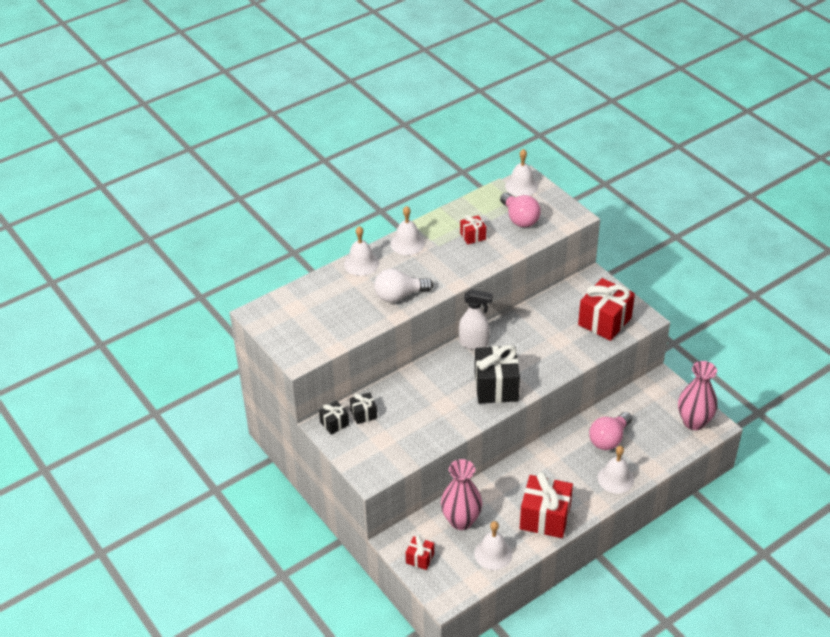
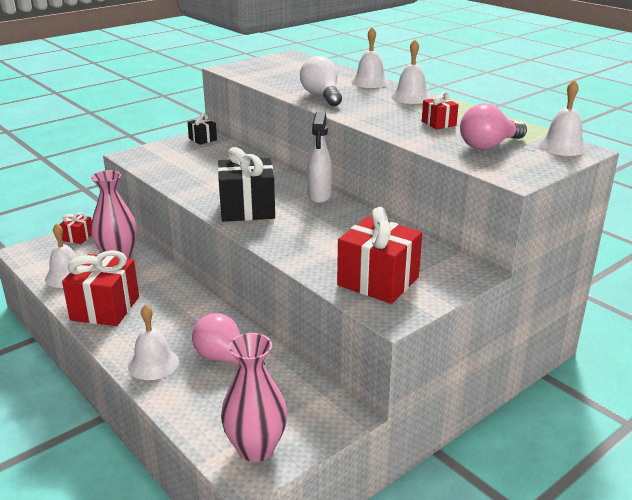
camera: 85 degrees right, 15 degrees down
black gift [350,392,377,424] -> none

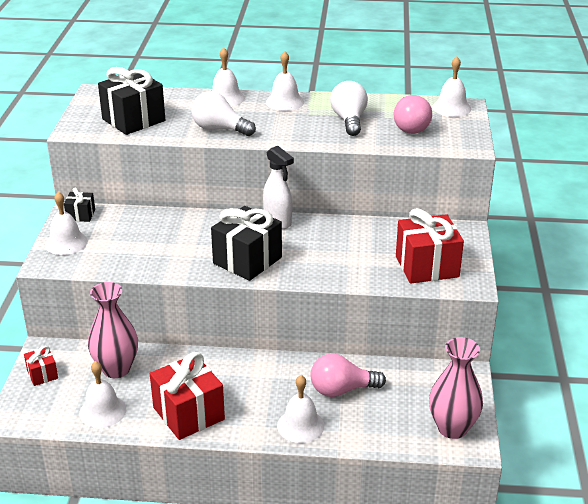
camera: 45 degrees left, 5 degrees up
red gift [422,92,459,129] -> white light bulb [330,81,368,136]
none -> white bell [45,192,88,255]
none -> black gift [98,67,165,135]

